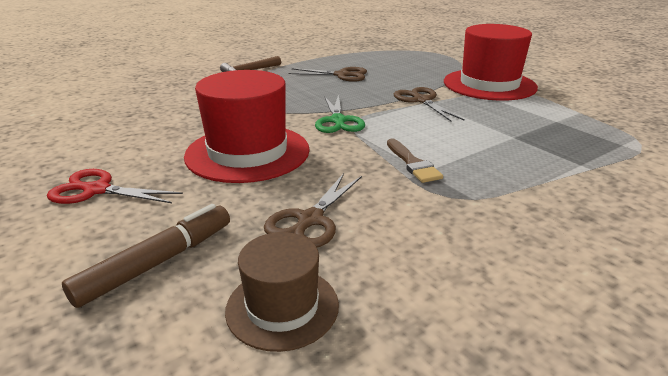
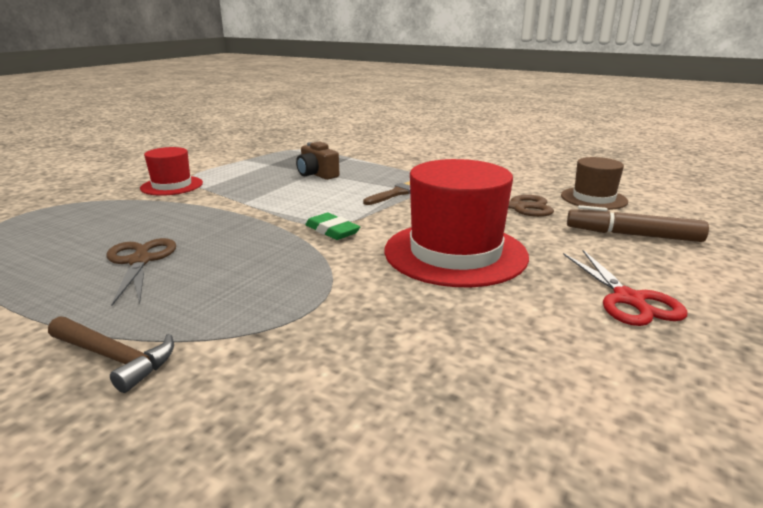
camera: 115 degrees left, 5 degrees down
green scissors [315,94,365,133] -> green eraser [305,213,360,240]
brown scissors [394,87,465,122] -> none
red hat [444,24,538,101] -> red hat [140,147,203,196], size x0.57
none -> brown camera [296,141,339,180]

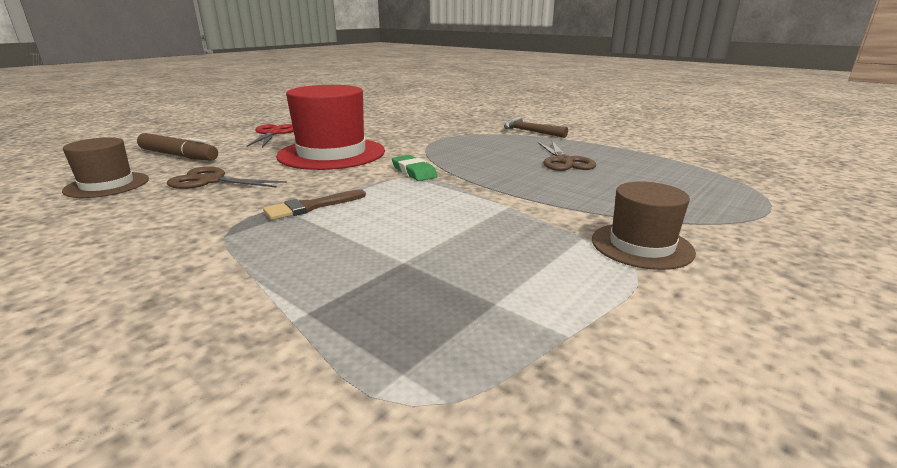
camera: 170 degrees left, 0 degrees up
red hat [140,147,203,196] -> brown hat [592,181,696,270]
brown camera [296,141,339,180] -> none

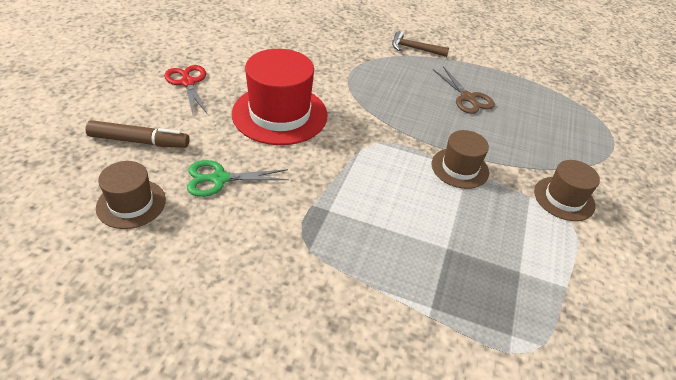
camera: 25 degrees left, 20 degrees up
brown scissors [167,167,287,189] -> green scissors [187,160,289,197]
brown brush [263,189,366,220] -> none
green eraser [392,155,438,181] -> none
none -> brown hat [432,130,489,189]

